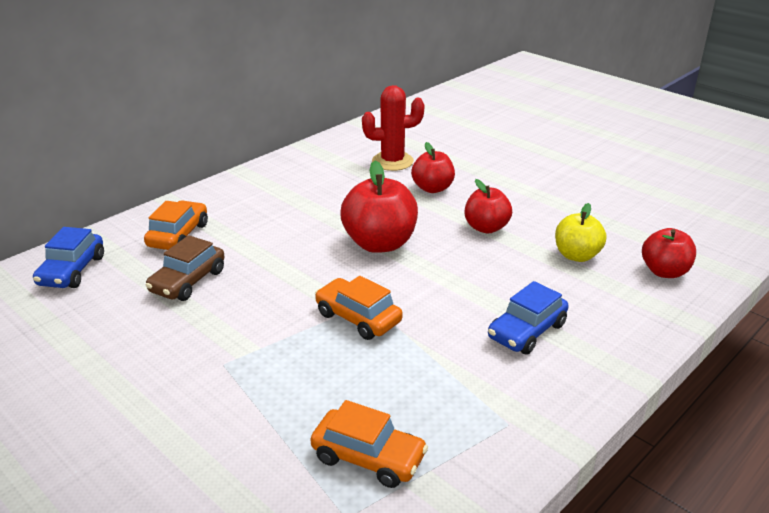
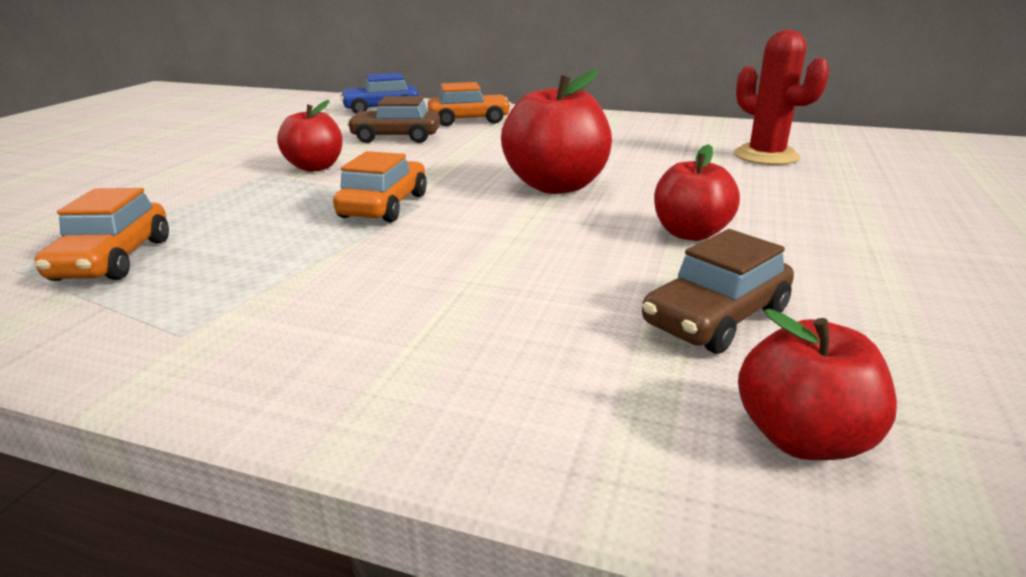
camera: 65 degrees right, 5 degrees down
red apple [411,142,455,193] -> red apple moved to [277,100,343,172]
blue car [488,281,569,355] -> none
yellow apple [555,203,606,262] -> brown car [642,229,794,354]

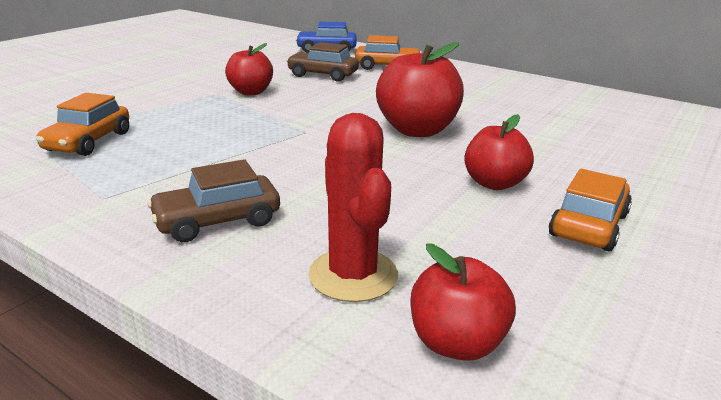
camera: 15 degrees right, 0 degrees up
orange car [333,151,427,222] -> orange car moved to [549,169,632,251]
brown car [642,229,794,354] -> brown car moved to [147,159,280,242]
red cactus [734,30,830,165] -> red cactus moved to [308,113,398,302]

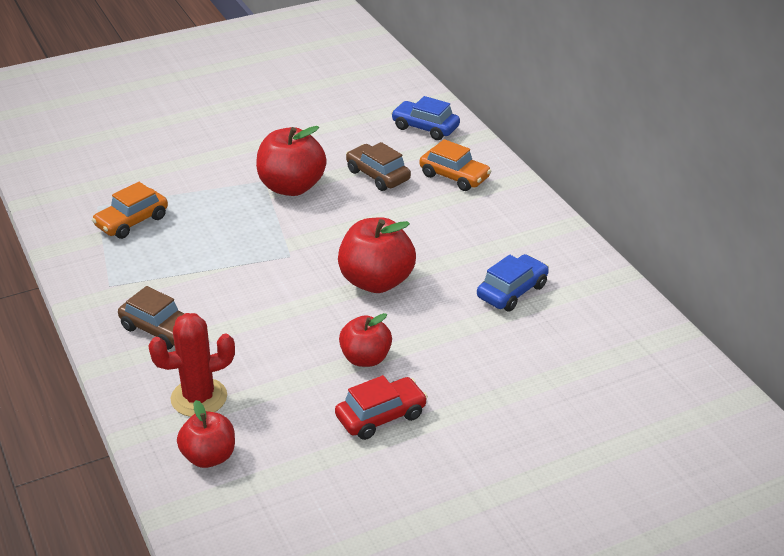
camera: 30 degrees right, 10 degrees up
brown car [147,159,280,242] -> brown car turned 150 degrees counterclockwise [118,286,185,350]
red apple [225,43,273,95] -> red apple [256,126,326,196], size x1.58
red cactus [308,113,398,302] -> red cactus turned 60 degrees clockwise [148,313,235,417]
orange car [549,169,632,251] -> red car [335,375,428,440]
none -> blue car [477,254,549,312]

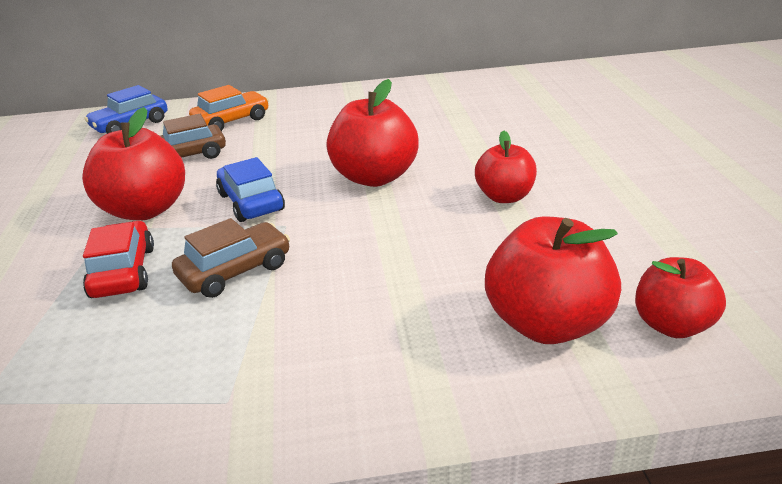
camera: 70 degrees left, 5 degrees down
orange car [92,182,168,239] -> none
brown car [118,286,185,350] -> brown car moved to [172,218,290,298]
red cactus [148,313,235,417] -> red apple [485,216,621,344]
red car [335,375,428,440] -> red car moved to [83,221,154,298]
blue car [477,254,549,312] -> blue car moved to [216,157,285,222]

